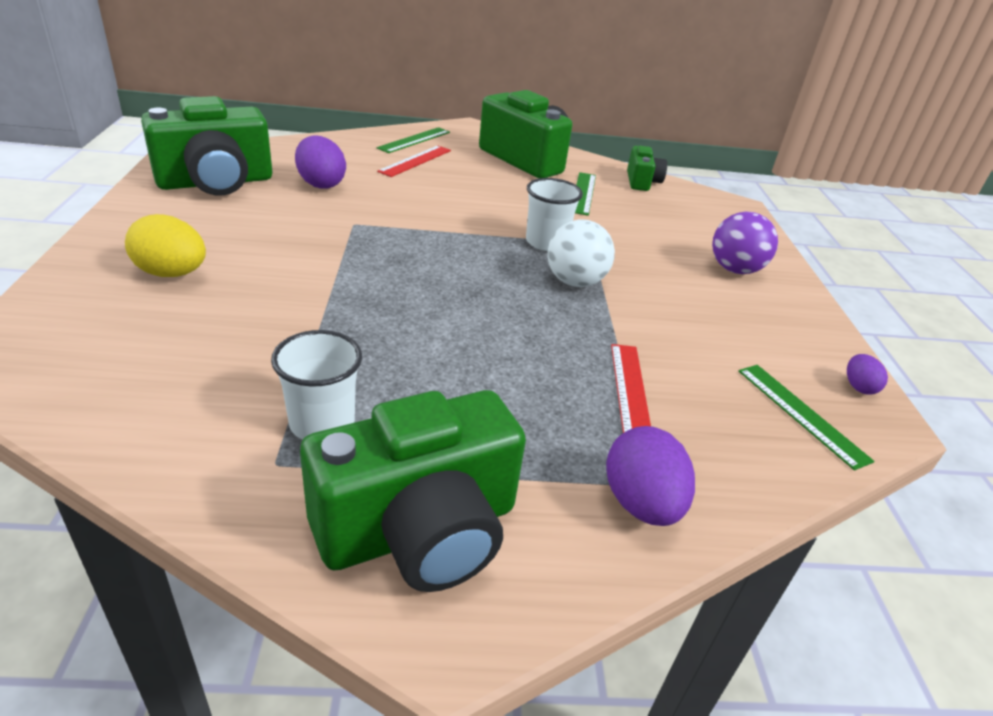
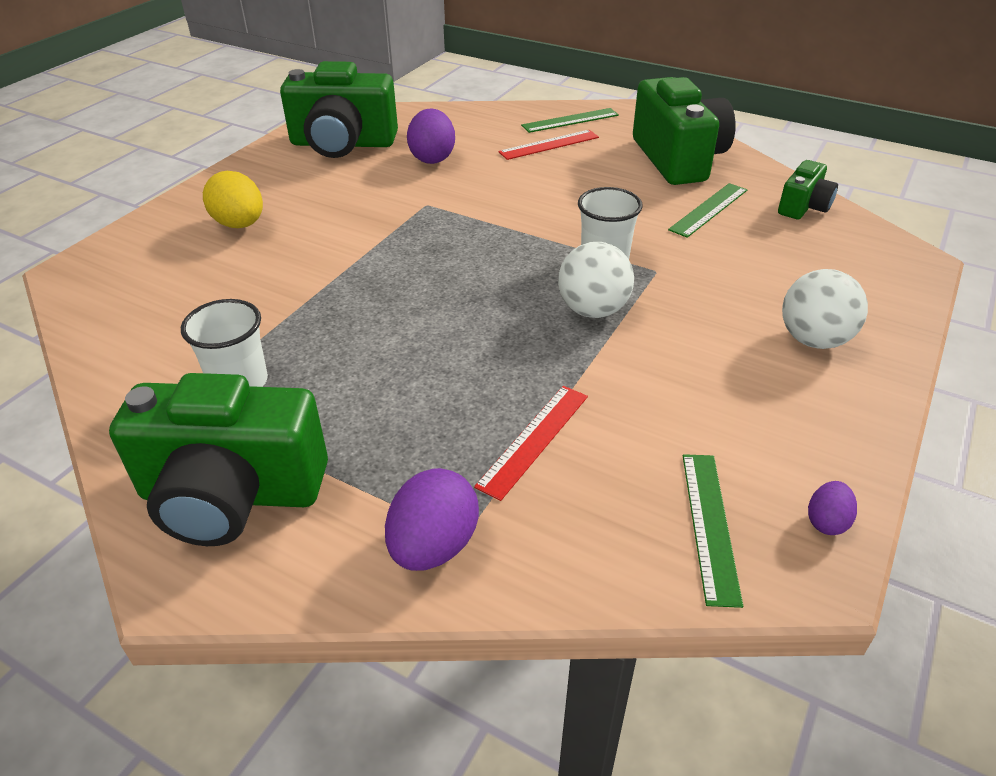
camera: 35 degrees right, 5 degrees up
purple ball [712,212,778,274] -> white ball [782,269,868,349]

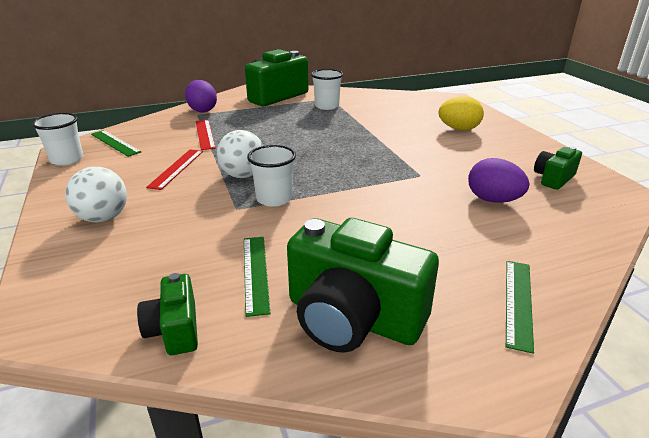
camera: 130 degrees right, 10 degrees down
green camera [280,61,398,158] -> green camera [534,146,582,190], size x0.51
red ruler [498,130,599,160] -> red ruler moved to [146,149,203,190]
purple egg [808,481,857,535] -> white cup [32,113,84,166]

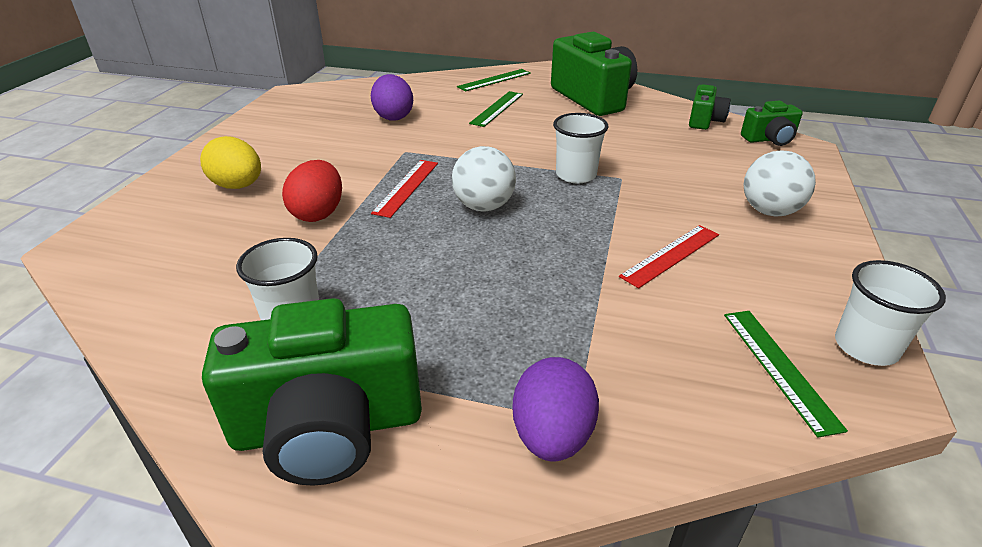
camera: 145 degrees left, 5 degrees up
red ruler [196,120,216,150] -> red ruler moved to [371,160,438,218]
white ball [217,130,263,178] -> white ball moved to [452,146,516,212]
green ruler [244,237,271,317] -> green ruler moved to [469,91,523,127]
green camera [534,146,582,190] -> green camera moved to [741,101,803,146]
none -> red egg [282,160,342,222]

